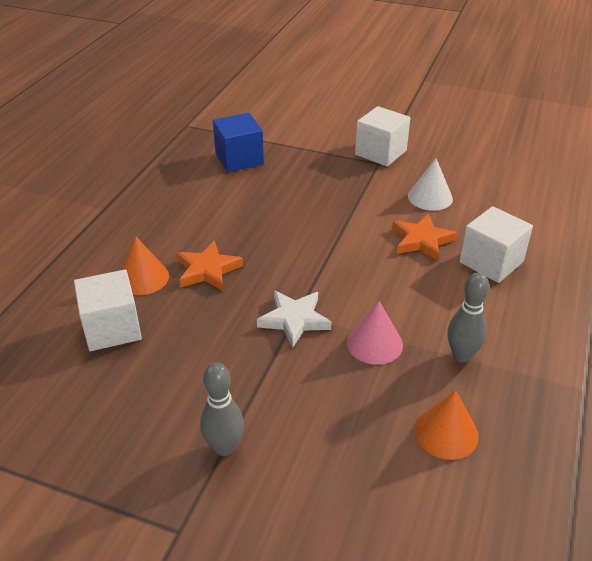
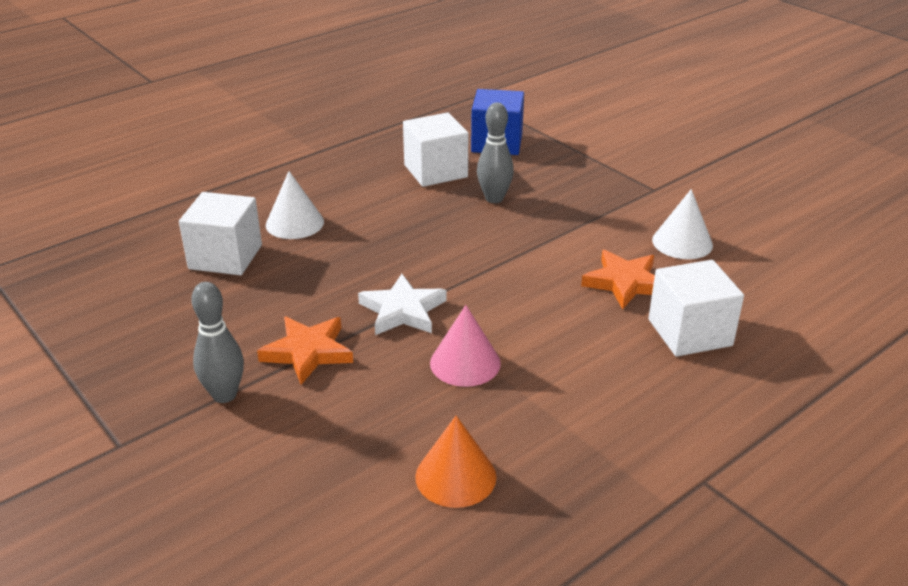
camera: 30 degrees right, 5 degrees down
orange cone [121,237,169,295] -> white cone [266,171,324,239]
orange star [177,240,243,291] -> orange star moved to [257,317,353,385]
white cube [355,106,410,166] -> white cube moved to [403,112,468,187]
grey bowling pin [447,272,489,363] -> grey bowling pin moved to [477,103,514,203]

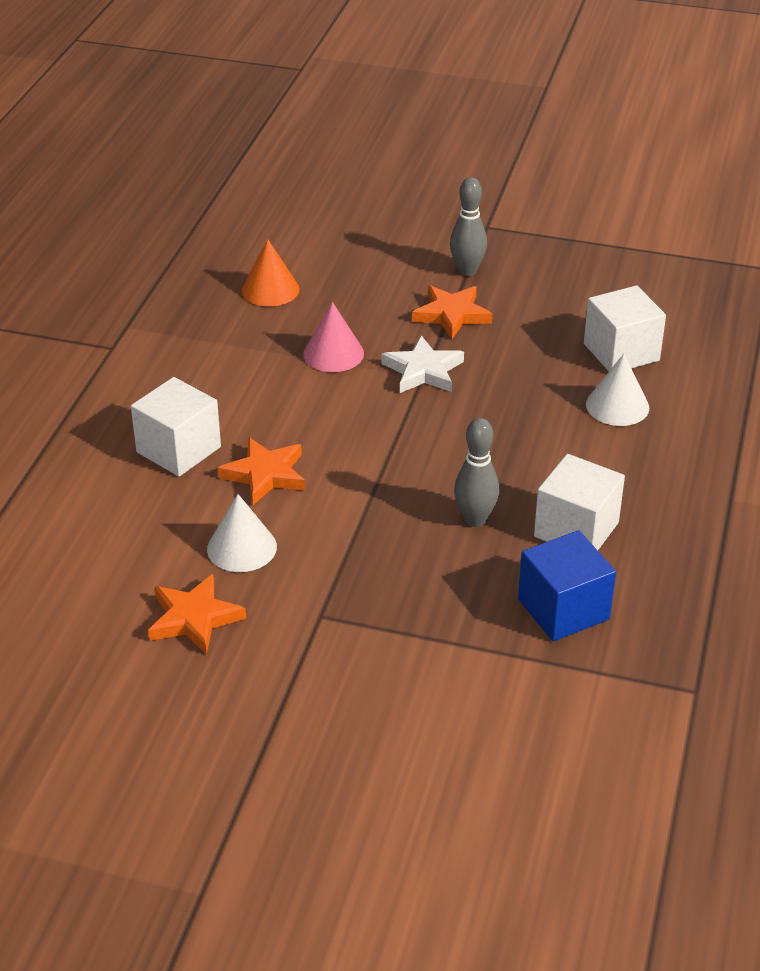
camera: 145 degrees right, 5 degrees up
none -> orange star [148,574,246,655]

